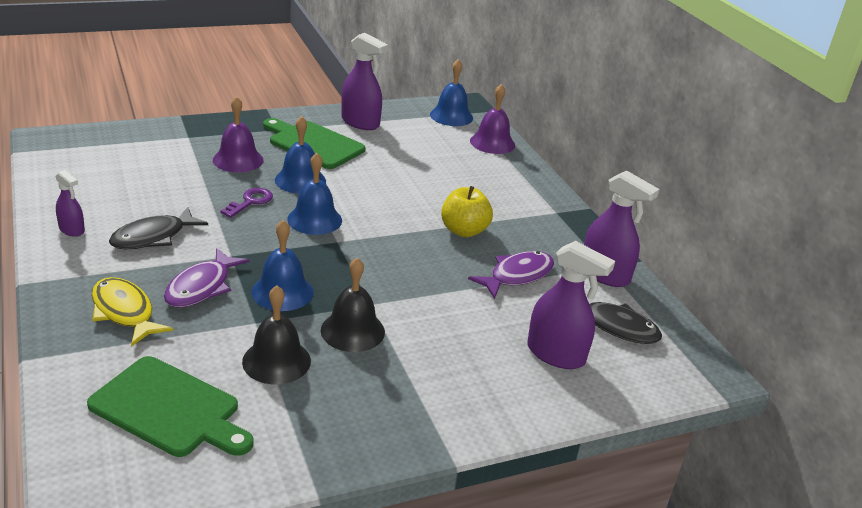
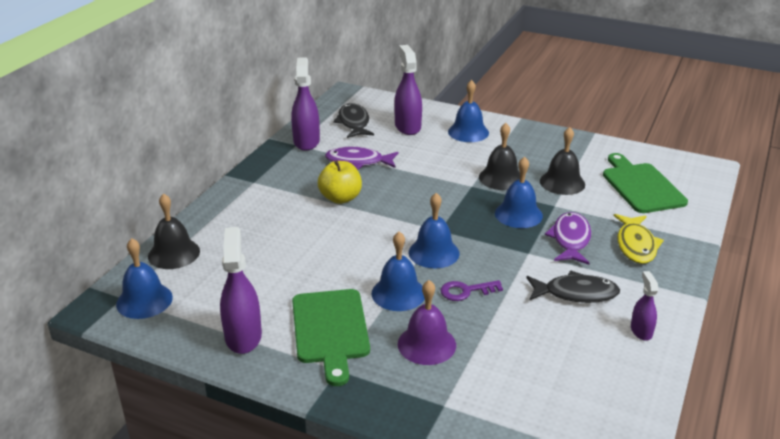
camera: 130 degrees left, 0 degrees up
purple fish [164,248,249,308] -> purple fish turned 60 degrees counterclockwise [545,212,591,265]
purple bell [470,84,515,154] -> black bell [148,193,200,269]
none -> blue bell [448,80,489,142]

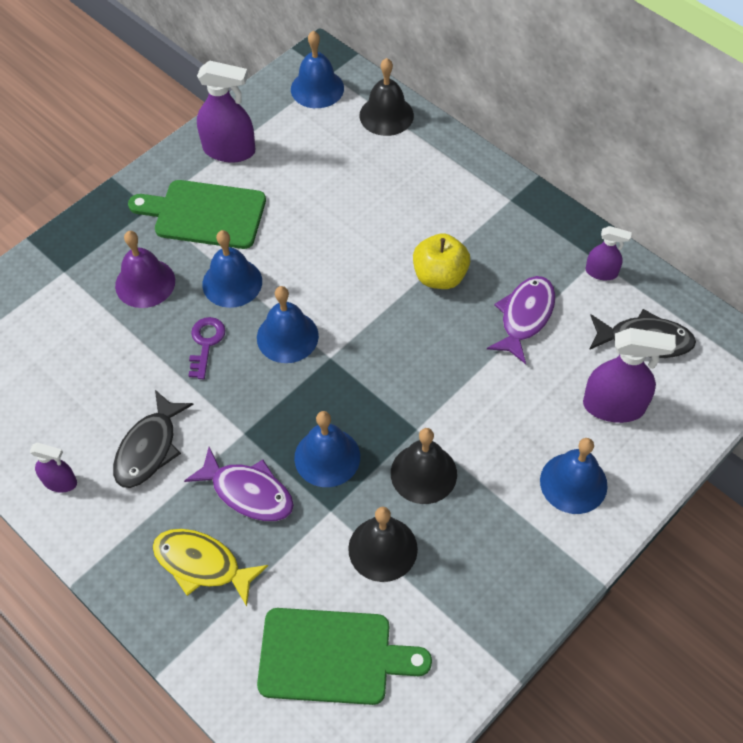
camera: 110 degrees right, 25 degrees up
purple spray bottle [291,58,320,151] -> purple spray bottle [586,226,632,280], size x0.56

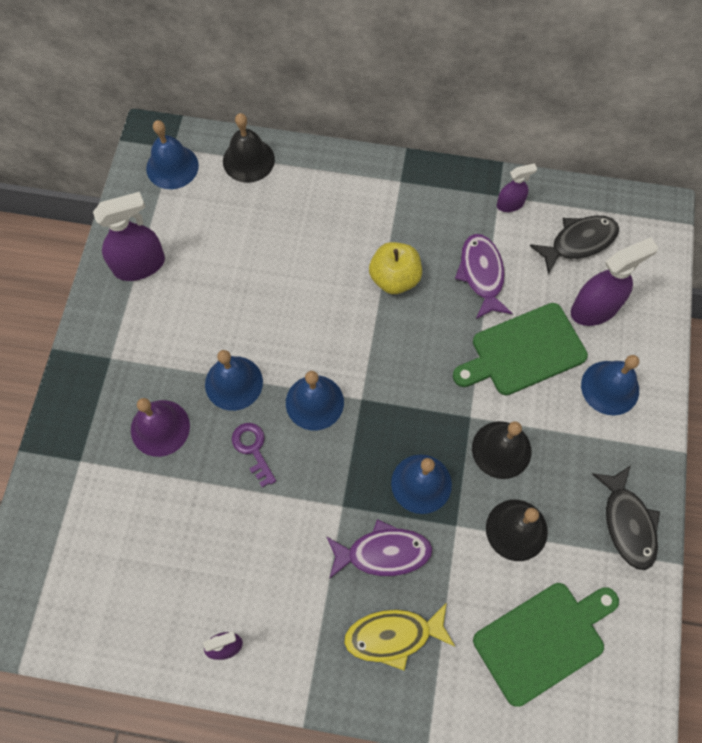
camera: 35 degrees left, 10 degrees up
black fish [113,390,194,488] -> black fish moved to [592,465,660,570]
green cutting board [128,180,266,249] -> green cutting board moved to [453,303,588,395]

